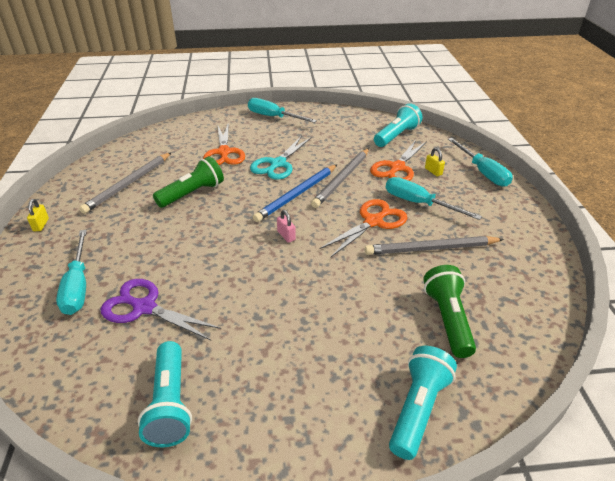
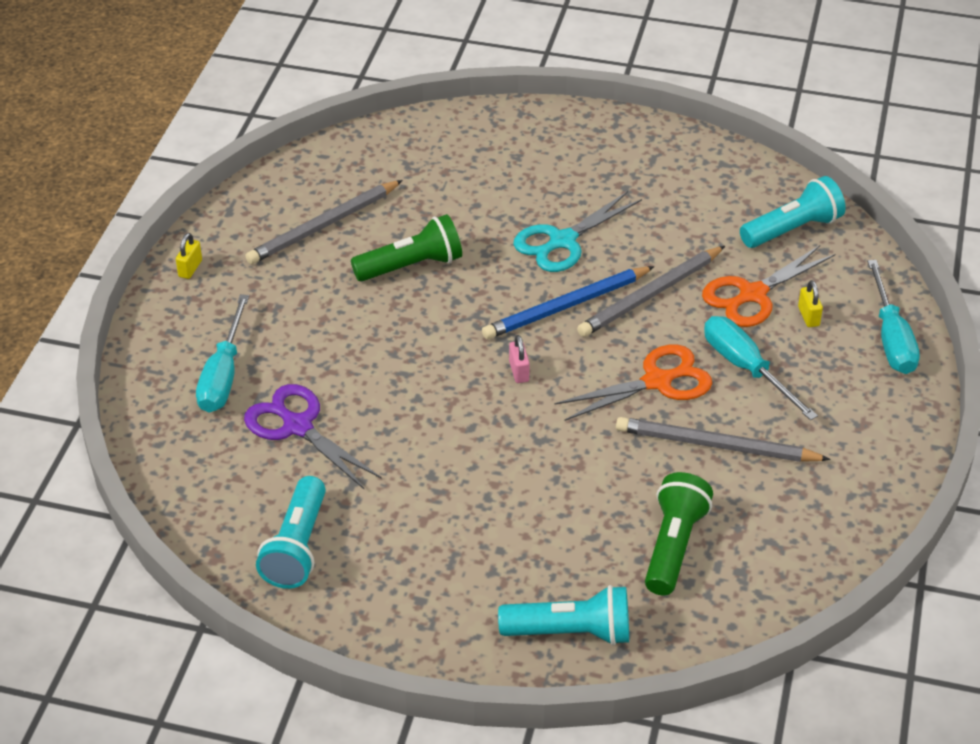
camera: 20 degrees right, 5 degrees up
orange scissors [203,123,245,165] -> none
turquoise screwdriver [248,98,317,123] -> none
turquoise flashlight [389,346,457,460] -> turquoise flashlight turned 45 degrees clockwise [498,585,629,646]

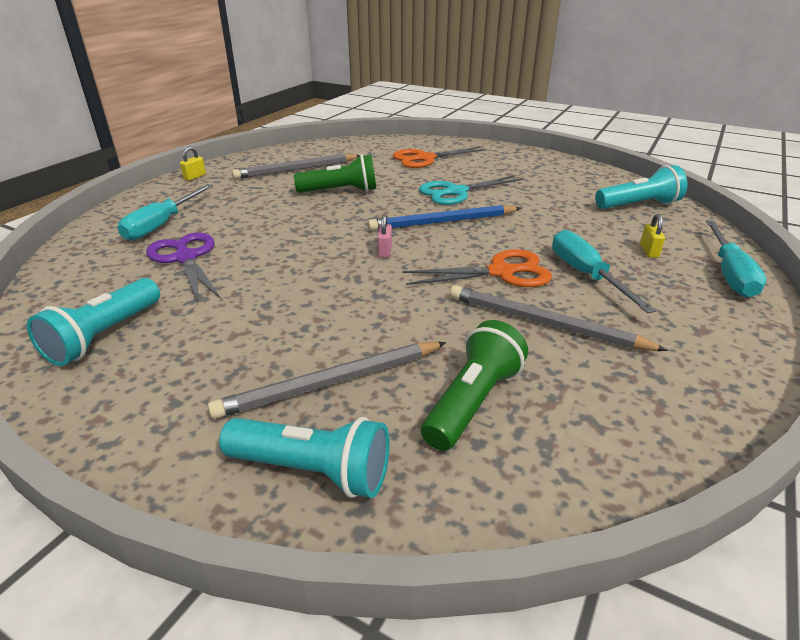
camera: 15 degrees right, 10 degrees down
grey pencil [577,246,725,337] -> grey pencil moved to [207,342,446,419]
orange scissors [702,245,835,327] -> orange scissors moved to [393,147,487,168]

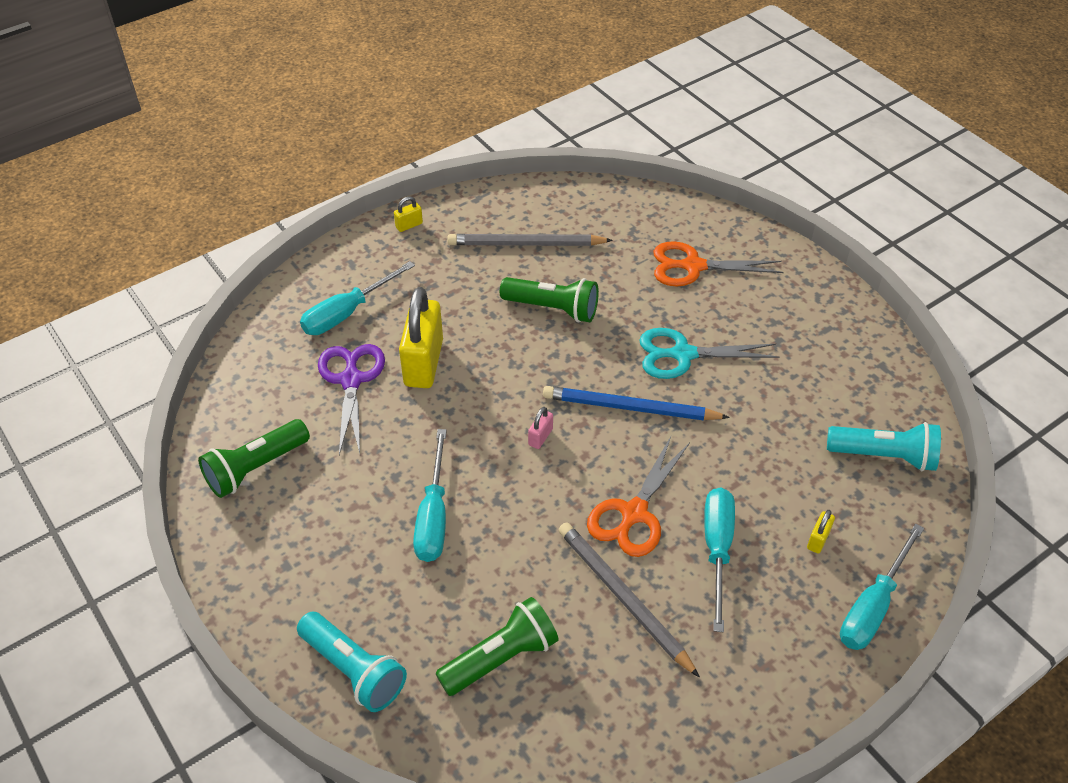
camera: 25 degrees right, 15 degrees up
turquoise flashlight [27,278,160,366] -> green flashlight [198,419,310,498]
grey pencil [207,342,446,419] -> none
orange scissors [402,249,552,287] -> orange scissors turned 105 degrees clockwise [587,437,690,557]
none -> yellow padlock [399,287,443,388]
none -> turquoise screwdriver [413,429,447,562]

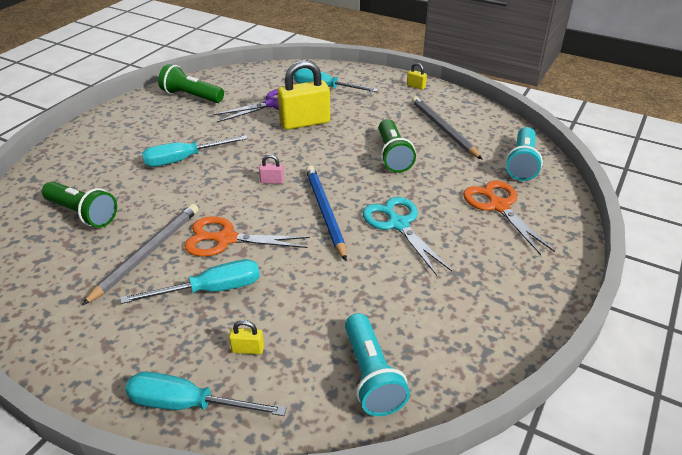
camera: 65 degrees right, 10 degrees down
turquoise flashlight [297,612,407,712] -> turquoise flashlight moved to [505,127,543,181]

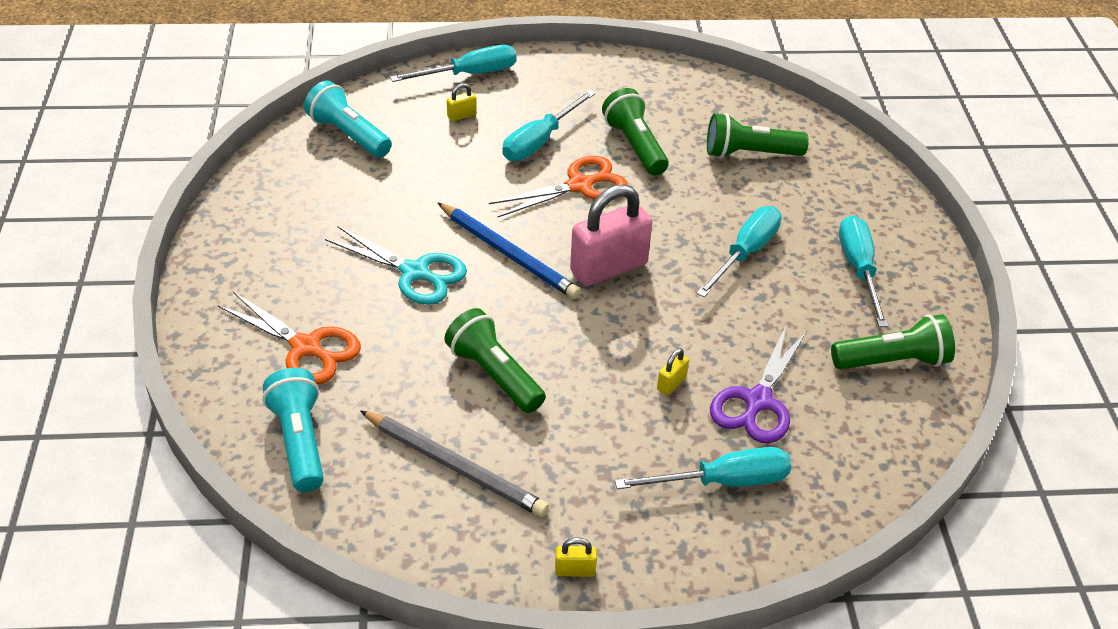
camera: 145 degrees right, 5 degrees up
grey pencil [82,204,199,306] -> green flashlight [602,88,669,176]
pink padlock [259,154,284,184] -> pink padlock [570,184,652,286], size x2.38
yellow padlock [278,60,330,130] -> yellow padlock [657,348,689,395], size x0.42
none -> turquoise screwdriver [839,215,889,327]

